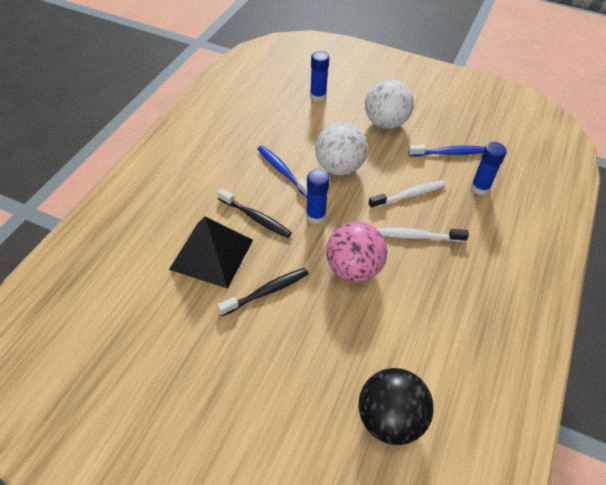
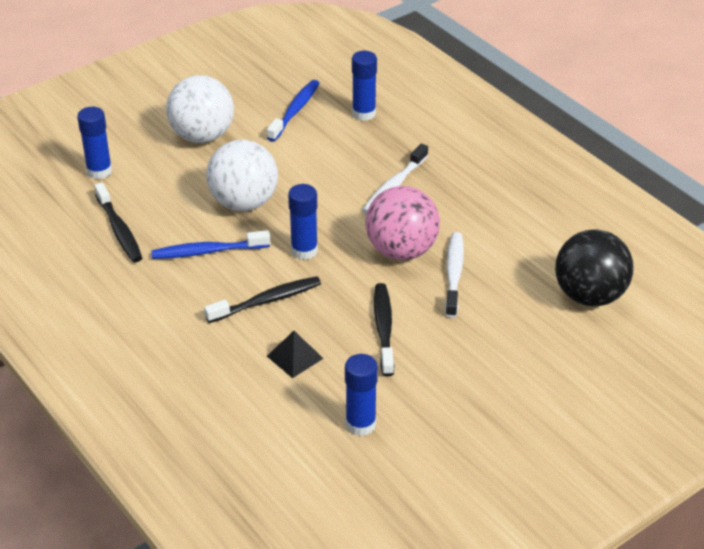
camera: 60 degrees left, 10 degrees down
black pyramid [169,217,253,289] -> black pyramid [267,331,324,378], size x0.47
white toothbrush [368,180,446,209] -> white toothbrush moved to [445,232,464,318]
none -> black toothbrush [94,183,142,262]
none -> blue glue stick [345,354,378,436]

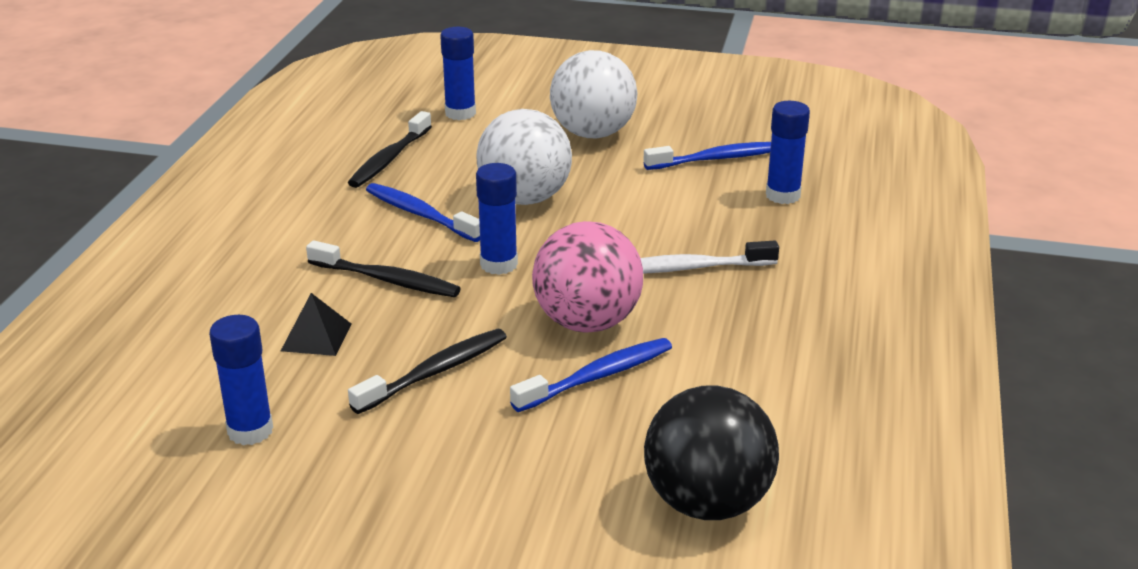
camera: 50 degrees right, 10 degrees down
white toothbrush [445,232,464,318] -> blue toothbrush [510,338,672,412]

